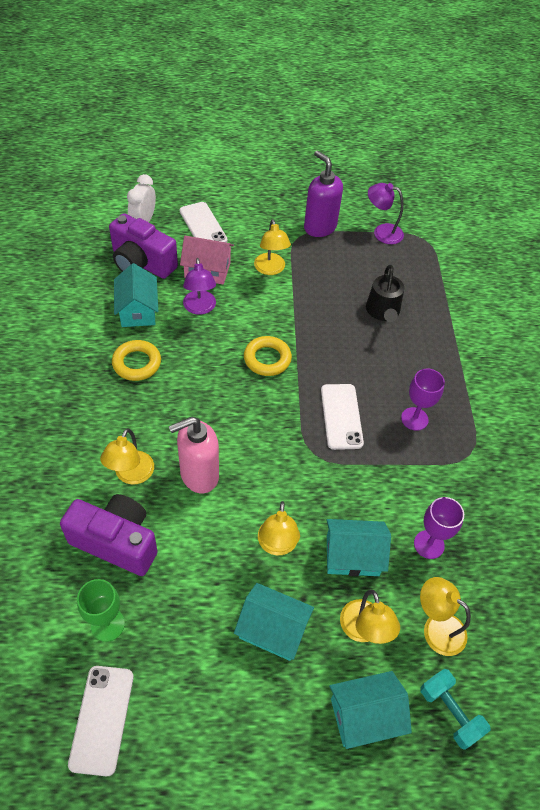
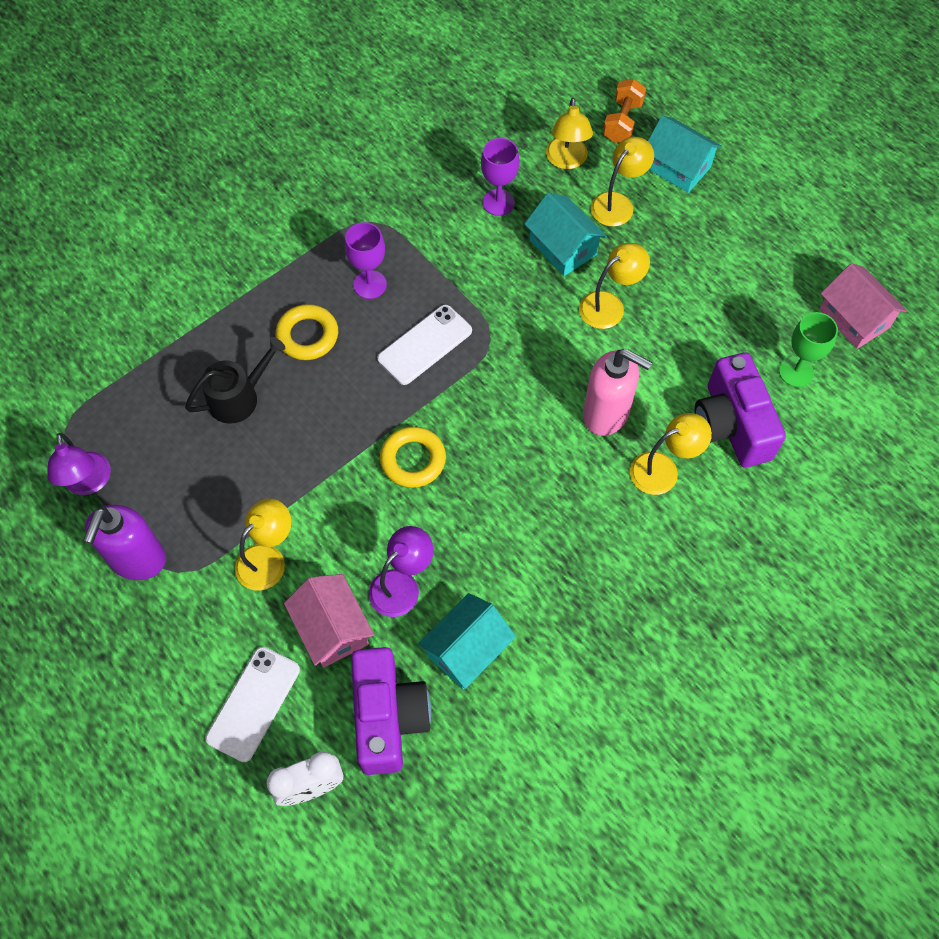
camera: 125 degrees left, 10 degrees up
white phone [68,666,134,776] -> pink house [819,263,907,349]
yellow ring [112,340,161,381] -> yellow ring moved to [275,304,338,360]
turquoise house [234,583,314,661] -> none
turquoise dumbbell [420,669,490,750] -> orange dumbbell [603,79,646,143]

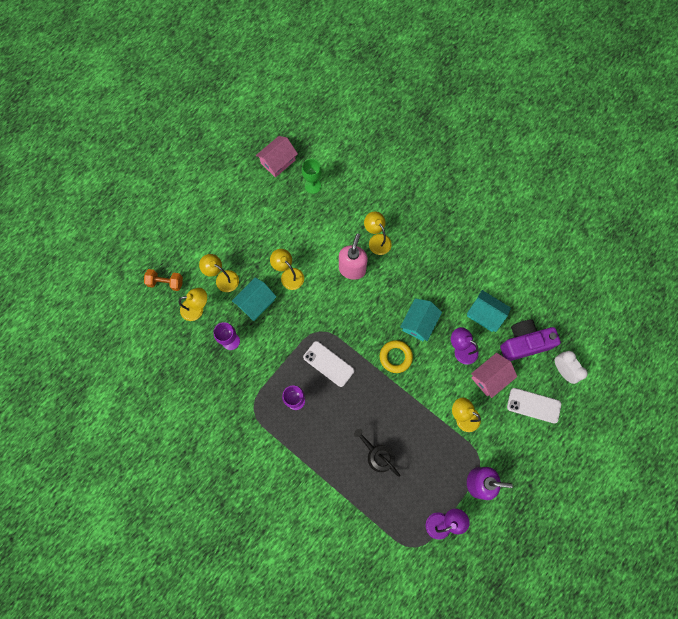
camera: 100 degrees left, 10 degrees up
yellow ring [275,304,338,360] -> none
turquoise house [648,116,722,193] -> turquoise house moved to [400,298,442,341]
purple camera [695,352,786,468] -> none

